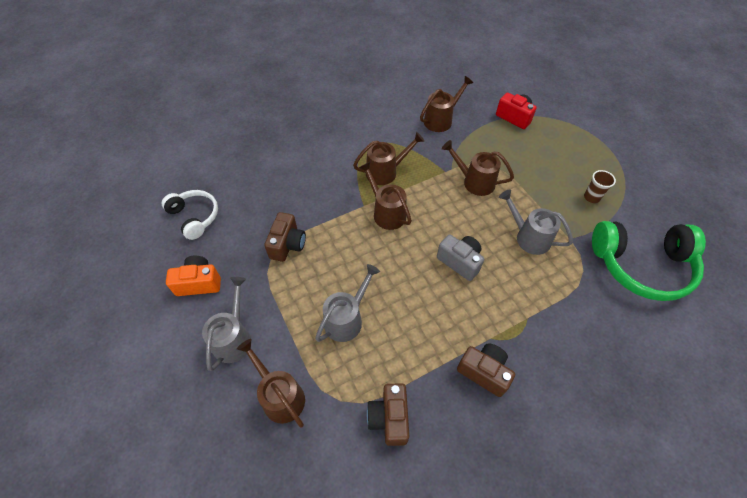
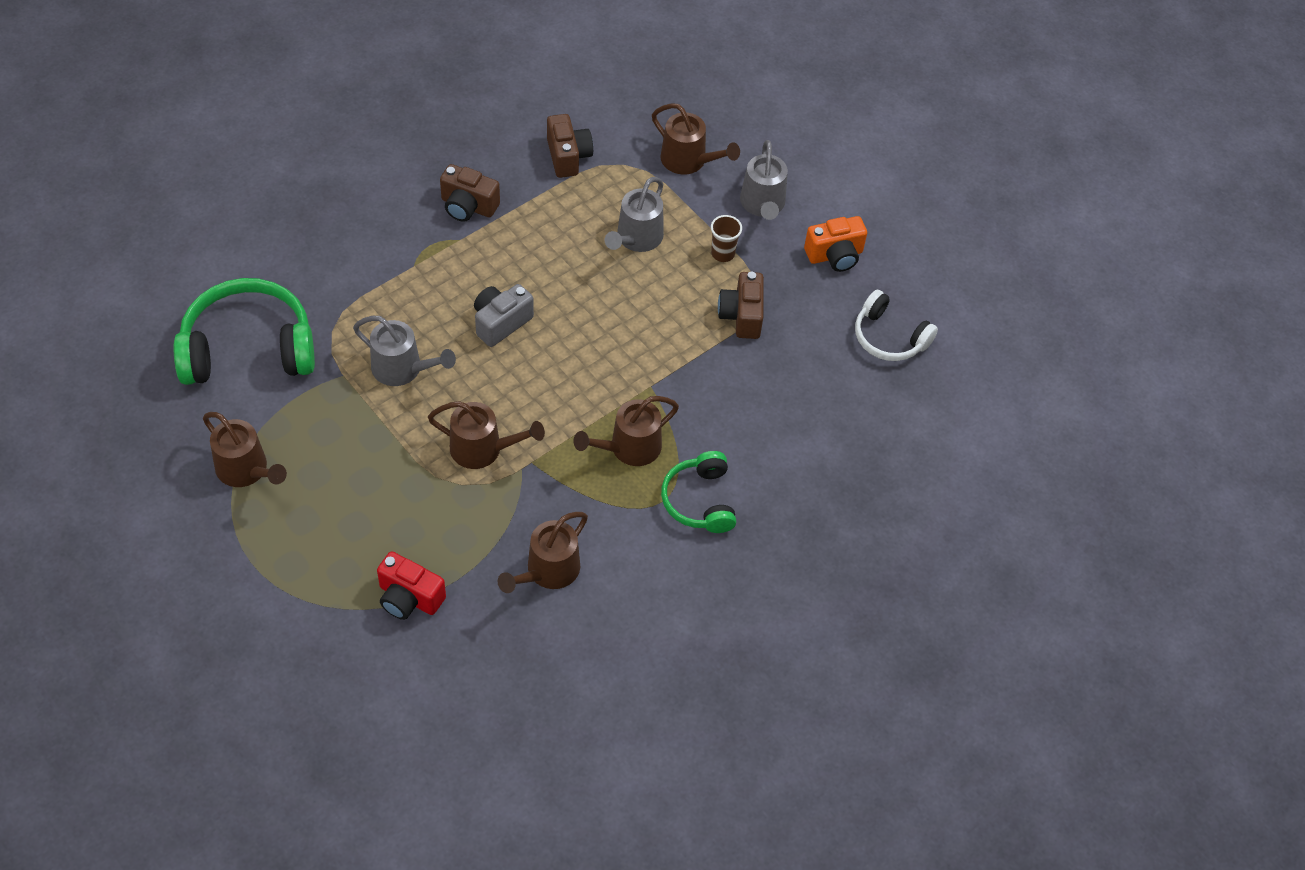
camera: 165 degrees right, 0 degrees up
brown watering can [359,162,412,230] -> brown watering can moved to [203,412,287,487]
grey camera [437,235,484,281] -> grey camera turned 105 degrees clockwise [474,284,534,347]
brown cup [584,170,616,203] -> brown cup moved to [711,215,742,262]
none -> green headphones [661,451,736,533]

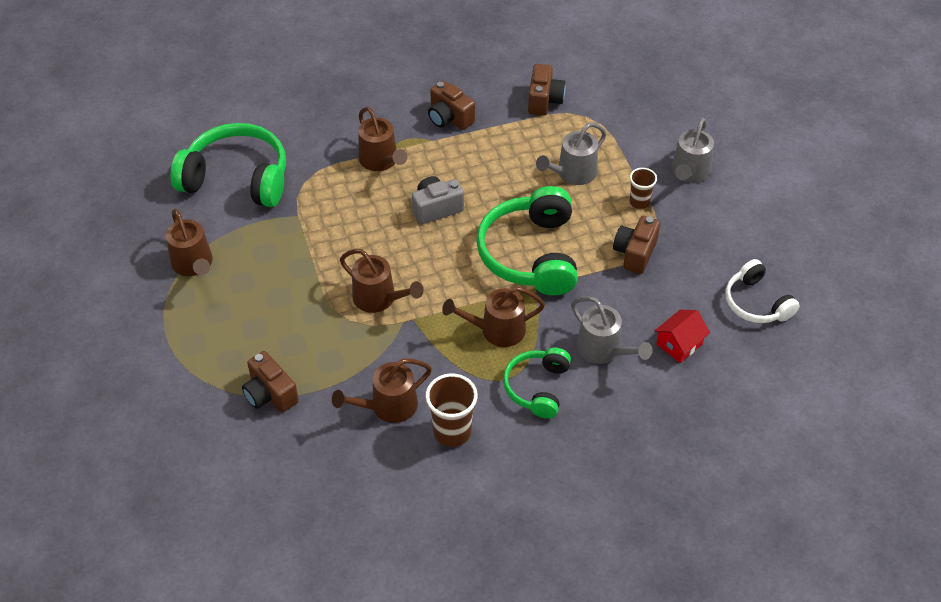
camera: 25 degrees right, 5 degrees down
grey watering can [353,316,456,386] -> grey watering can moved to [571,297,653,364]
red camera [377,551,446,620] -> brown camera [242,351,299,413]
brown watering can [652,103,740,175] -> brown watering can moved to [358,107,407,171]
orange camera [804,216,867,272] -> none
none -> brown cup [426,374,478,447]
none -> green headphones [476,186,578,296]
none -> red house [655,310,710,363]

